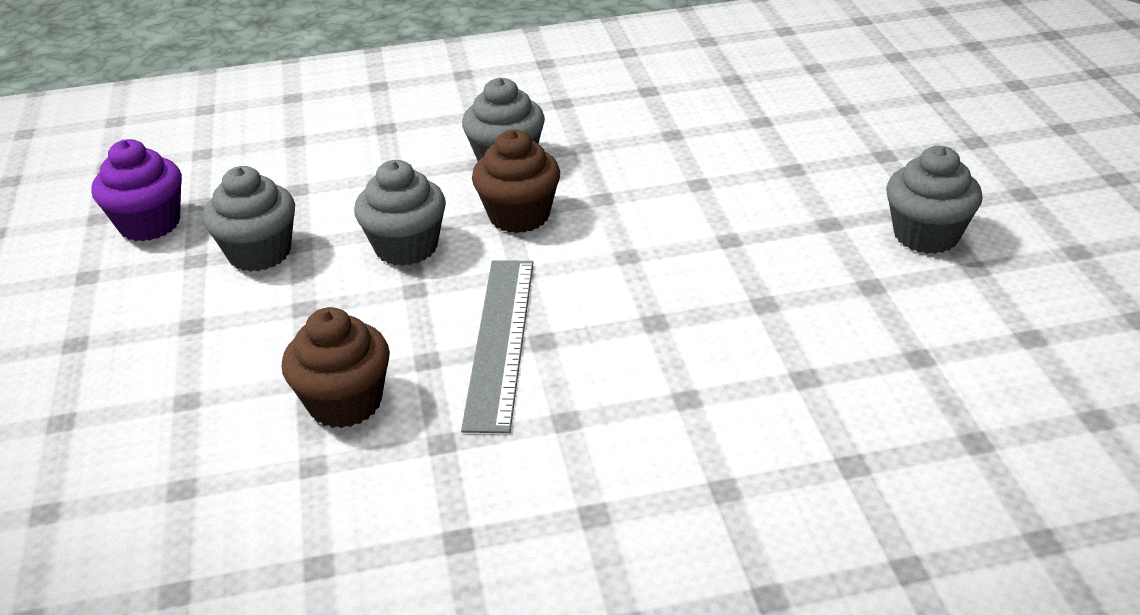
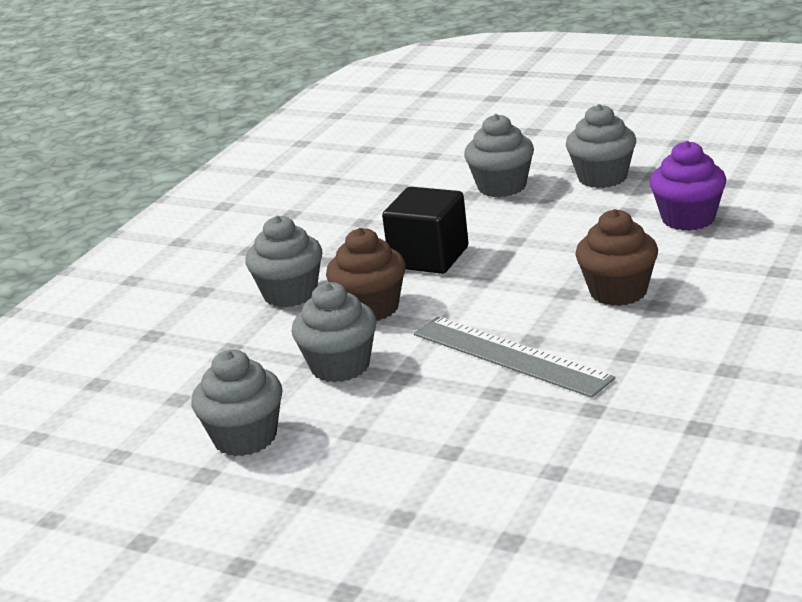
camera: 50 degrees left, 10 degrees down
purple cupcake [91,139,182,241] -> purple cupcake moved to [650,141,726,231]
brown cupcake [282,307,390,428] -> brown cupcake moved to [575,209,658,306]
none -> black cube [382,187,469,274]
none -> grey cupcake [464,114,534,197]

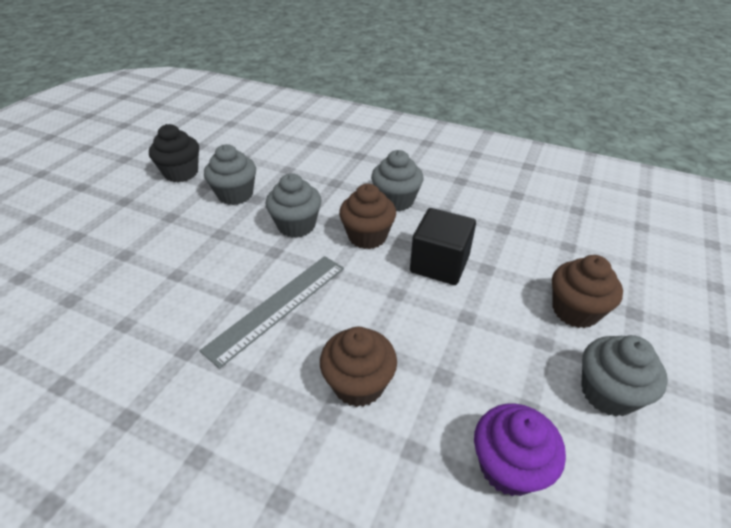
camera: 85 degrees right, 15 degrees up
grey cupcake [464,114,534,197] -> brown cupcake [552,255,623,328]
none -> black cupcake [149,124,199,182]

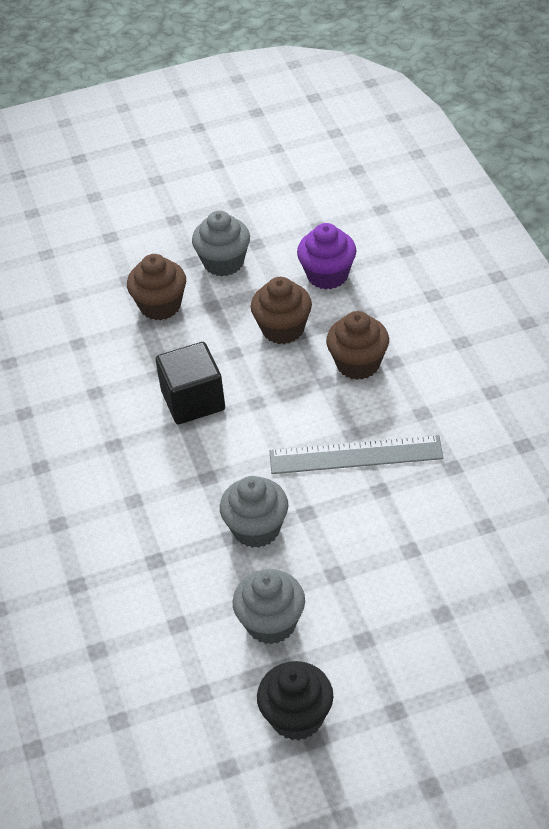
camera: 130 degrees left, 5 degrees up
brown cupcake [339,184,396,249] -> brown cupcake moved to [251,277,312,344]
grey cupcake [371,150,424,211] -> none

